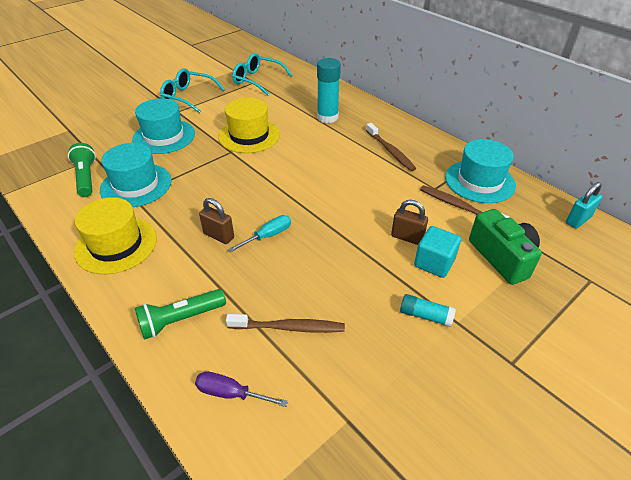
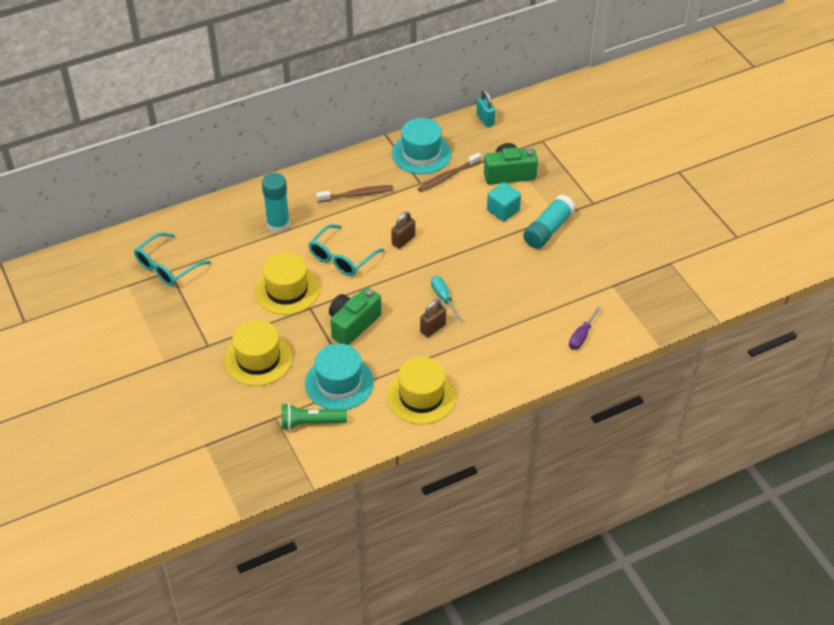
camera: 75 degrees left, 5 degrees up
turquoise hat [132,98,195,154] -> yellow hat [224,320,292,386]
green flashlight [135,289,226,340] -> none
turquoise glasses [160,68,225,113] -> turquoise glasses moved to [308,224,384,276]
brown toothbrush [226,314,345,333] -> none
brown padlock [391,200,428,245] -> brown padlock moved to [391,211,415,249]
turquoise glue stick [400,294,456,327] -> turquoise glue stick [523,195,576,249], size x1.76
none -> green camera [329,287,381,345]

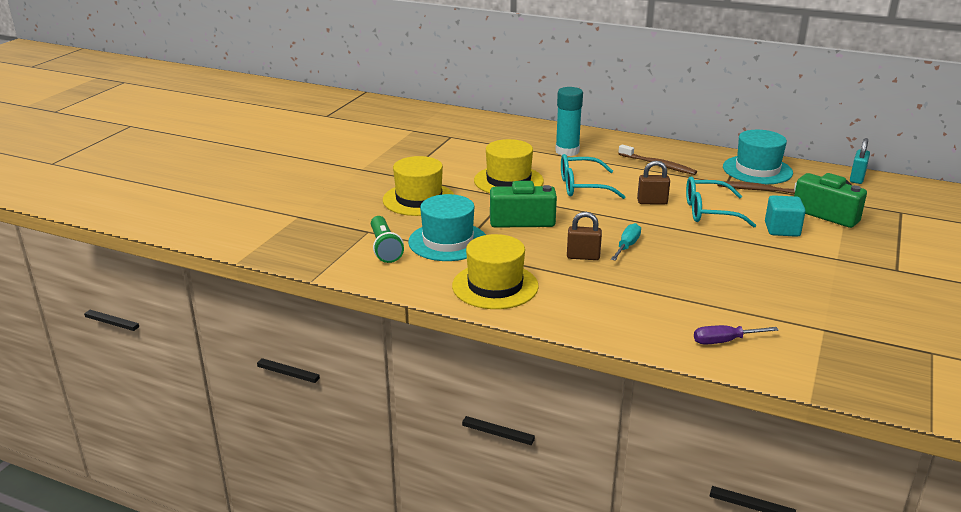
camera: 50 degrees right, 20 degrees down
turquoise glasses [134,232,211,286] -> turquoise glasses moved to [686,177,756,227]
green flashlight [282,403,347,430] -> green flashlight turned 150 degrees counterclockwise [371,216,404,263]
turquoise glue stick [523,195,576,249] -> none

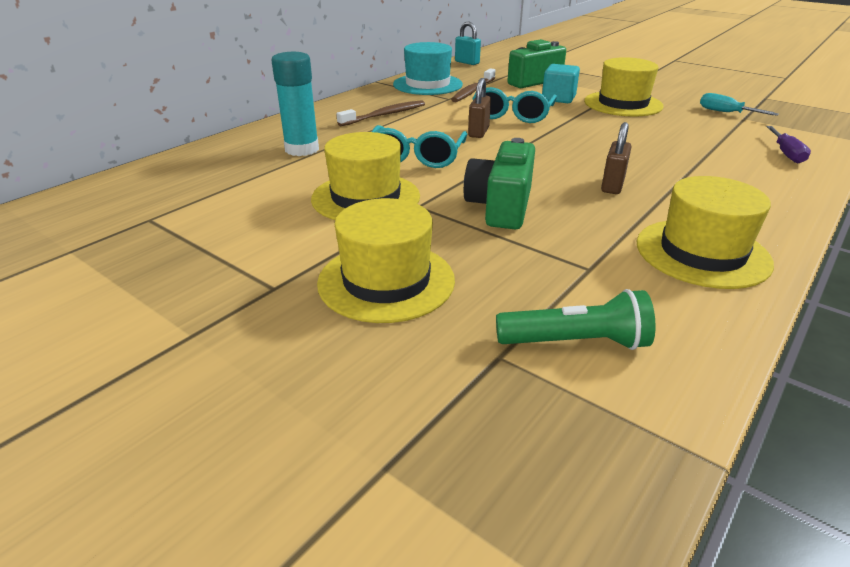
camera: 75 degrees left, 5 degrees up
turquoise hat [408,194,486,261] -> none
turquoise screwdriver [611,223,641,261] -> turquoise screwdriver moved to [700,93,779,116]
none -> yellow hat [584,57,664,117]

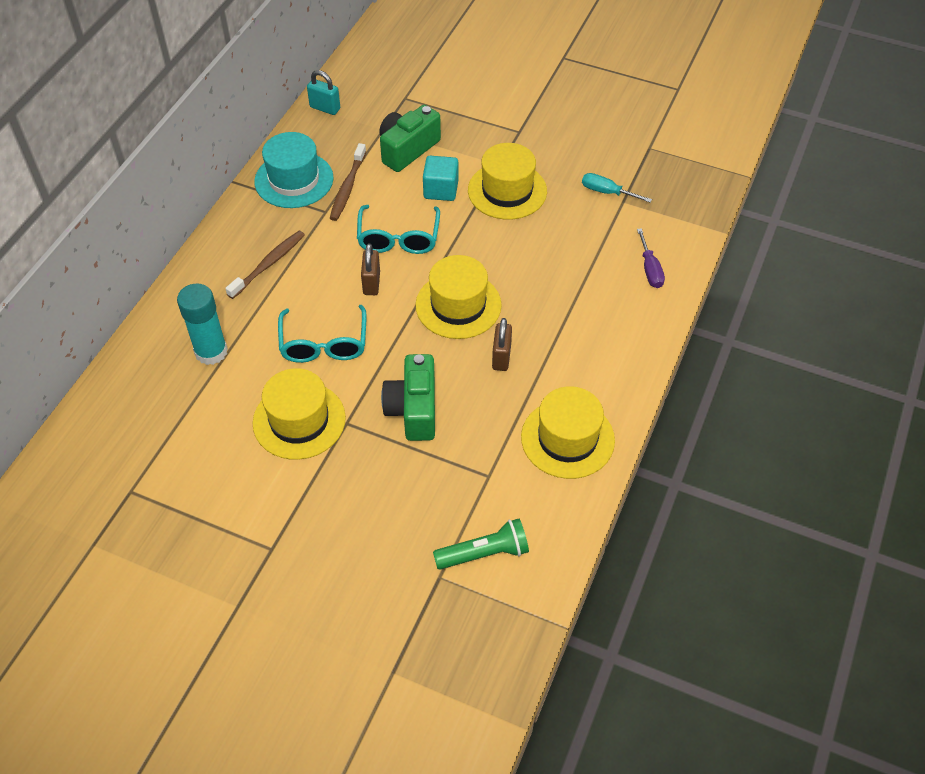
camera: 15 degrees left, 20 degrees up
yellow hat [317,198,455,323] -> yellow hat moved to [415,255,502,339]

